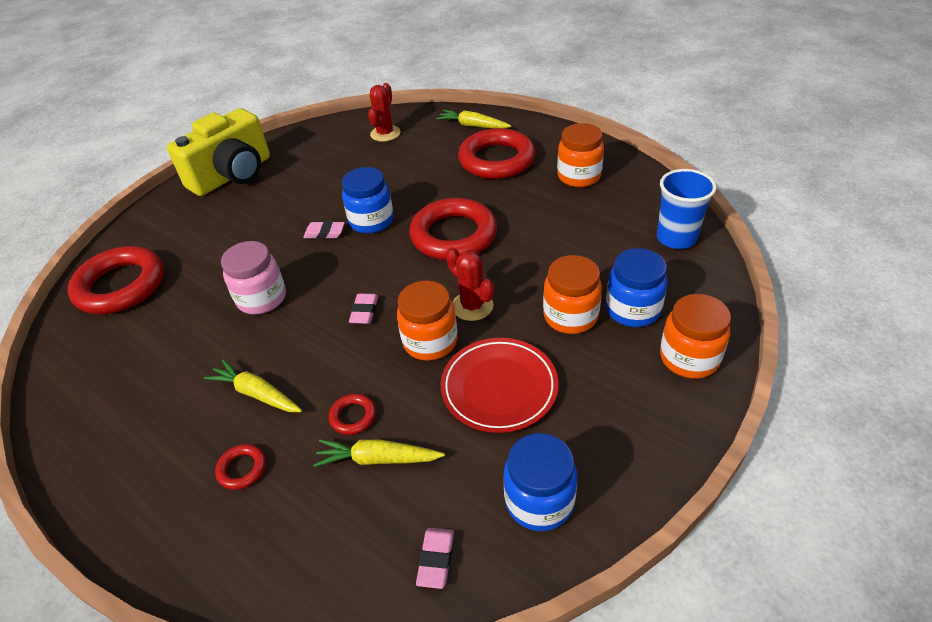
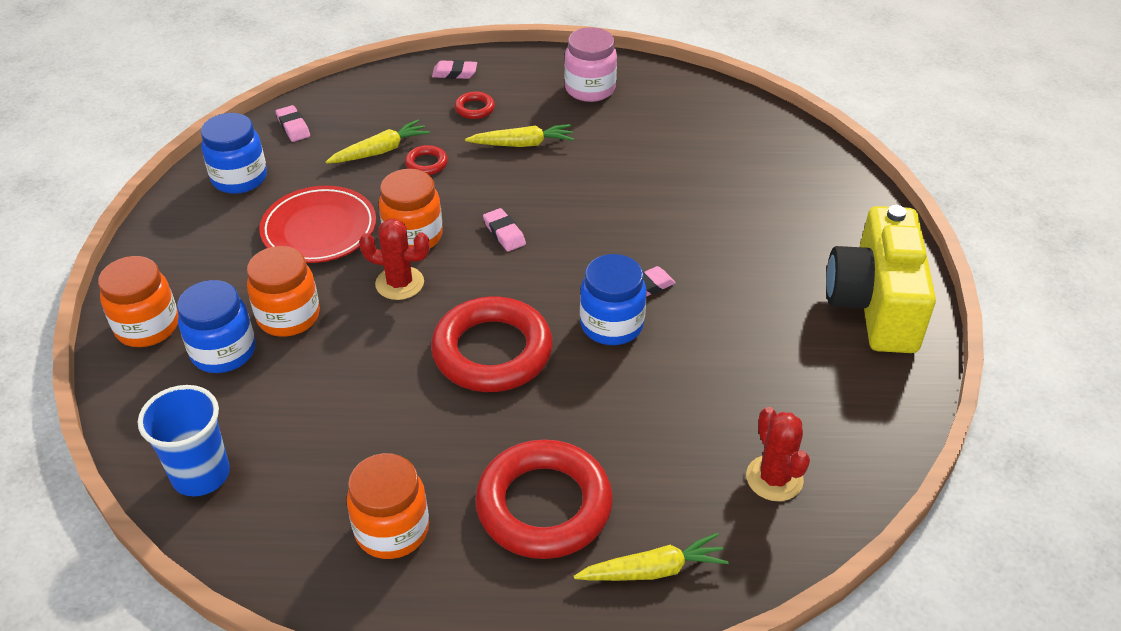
camera: 140 degrees right, 0 degrees up
red ring [68,246,164,314] -> none
pink jar [221,241,286,314] -> pink jar moved to [564,27,617,102]
none -> pink eraser [432,60,477,79]

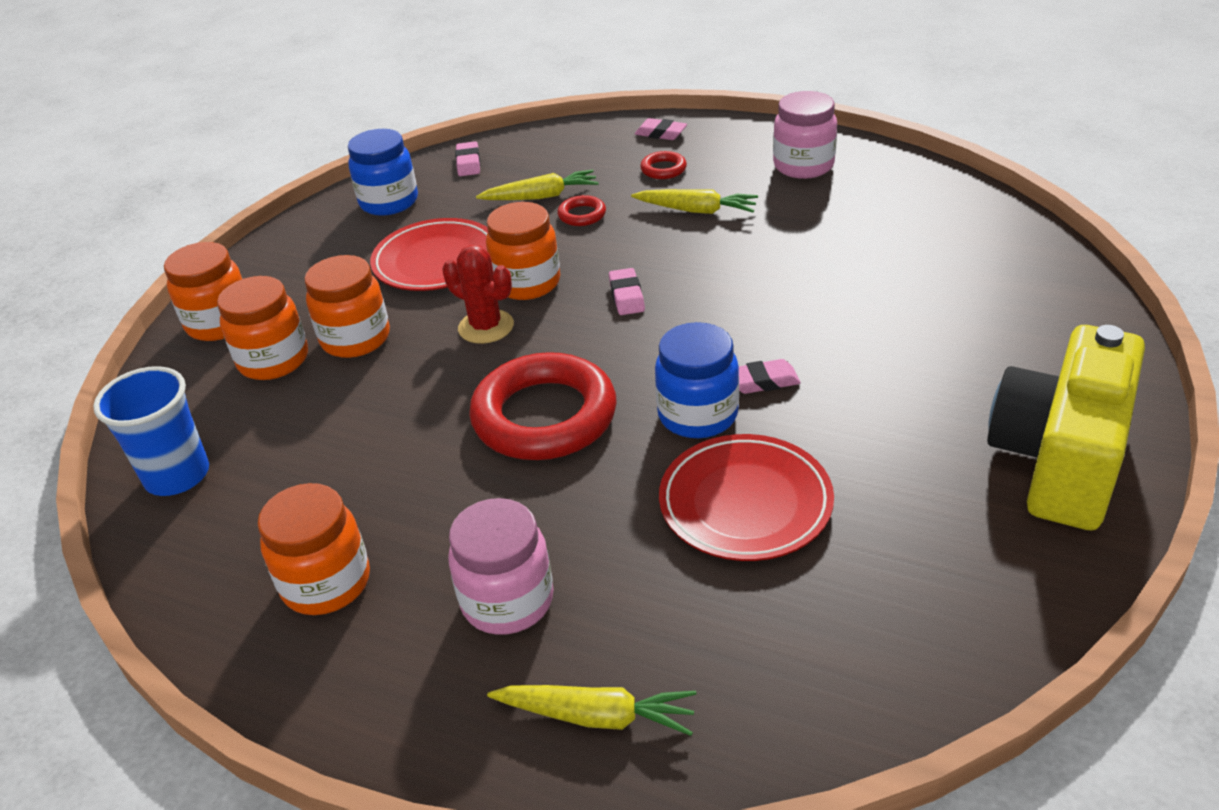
camera: 25 degrees right, 5 degrees down
blue jar [177,280,255,373] -> orange jar [217,276,308,380]
red ring [475,440,613,559] -> pink jar [448,498,553,635]
red cactus [746,407,810,501] -> none
none -> red plate [659,434,834,561]

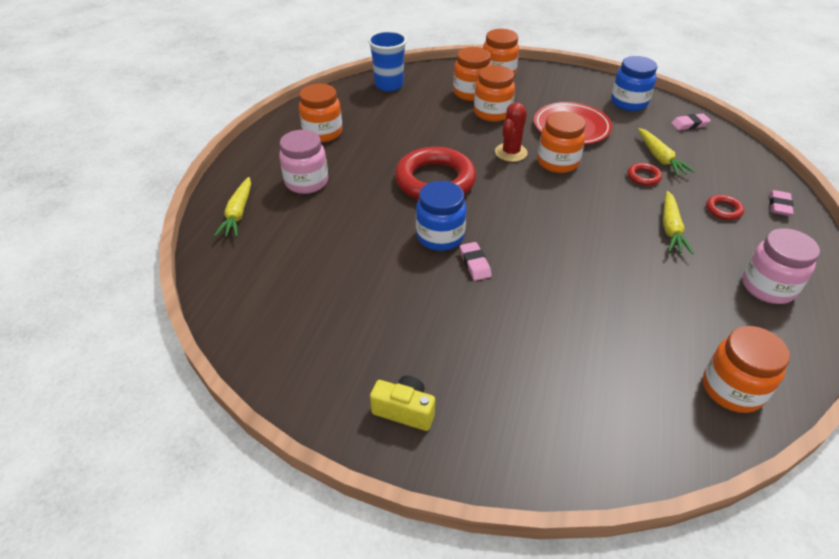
camera: 80 degrees right, 5 degrees up
pink eraser [609,268,645,315] -> none
red plate [659,434,834,561] -> none
yellow camera [987,325,1145,530] -> yellow camera [370,376,435,431], size x0.46
none -> orange jar [703,326,790,413]

